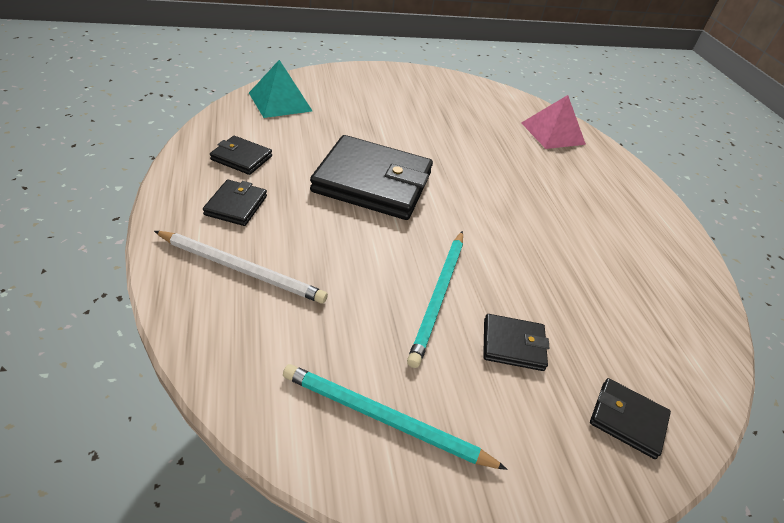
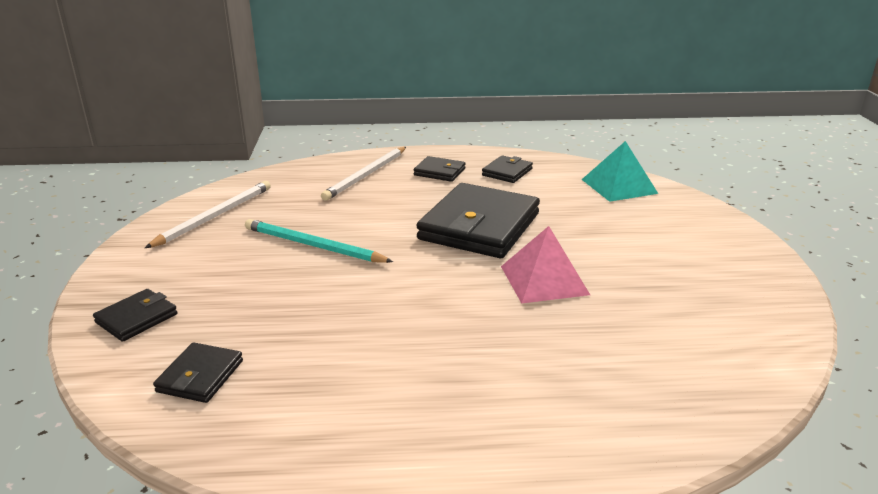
camera: 105 degrees right, 15 degrees down
turquoise pencil [283,364,508,470] -> white pencil [145,181,271,248]
black wallet [483,314,549,371] -> black wallet moved to [153,342,243,403]
pink pyramid [521,95,586,149] -> pink pyramid moved to [501,226,590,304]

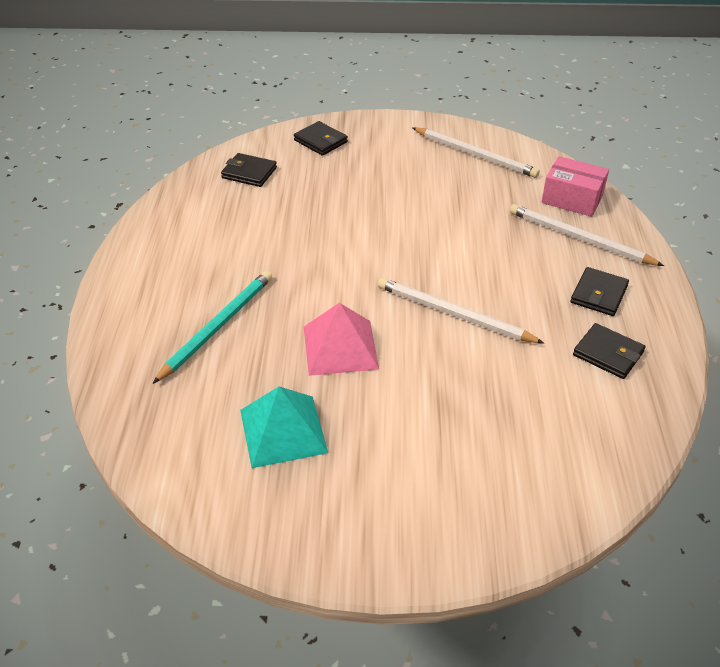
camera: 95 degrees right, 15 degrees up
turquoise pencil [245,219,393,263] -> turquoise pencil moved to [153,271,272,384]
black wallet [416,183,540,258] -> white pencil [378,278,545,344]
turquoise pyramid [582,141,658,202] -> turquoise pyramid moved to [240,387,328,468]
none -> pink box [541,156,609,217]

